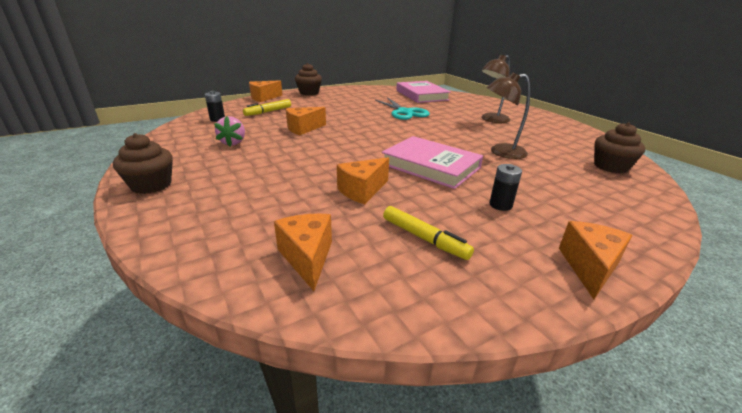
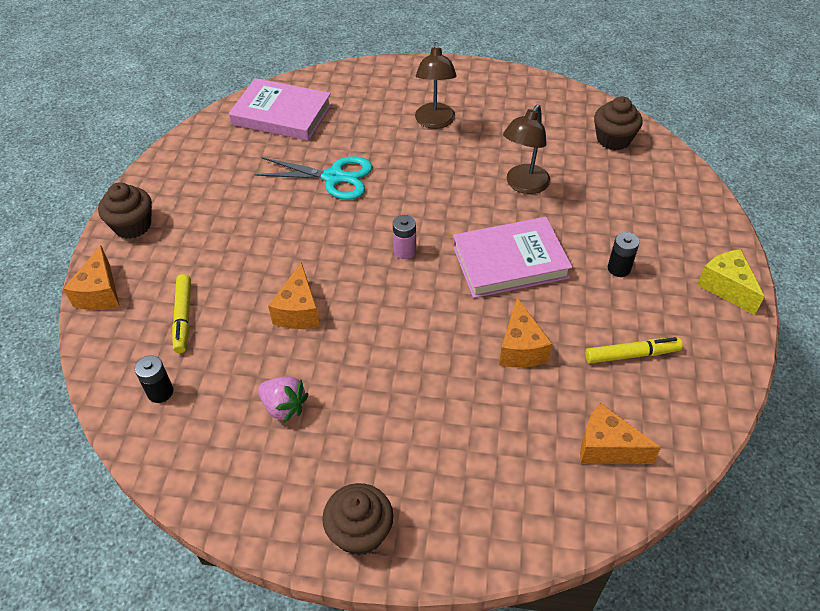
camera: 50 degrees left, 20 degrees up
orange cheese [559,221,633,299] -> yellow cheese [697,249,765,315]
none -> pink battery [393,215,416,259]

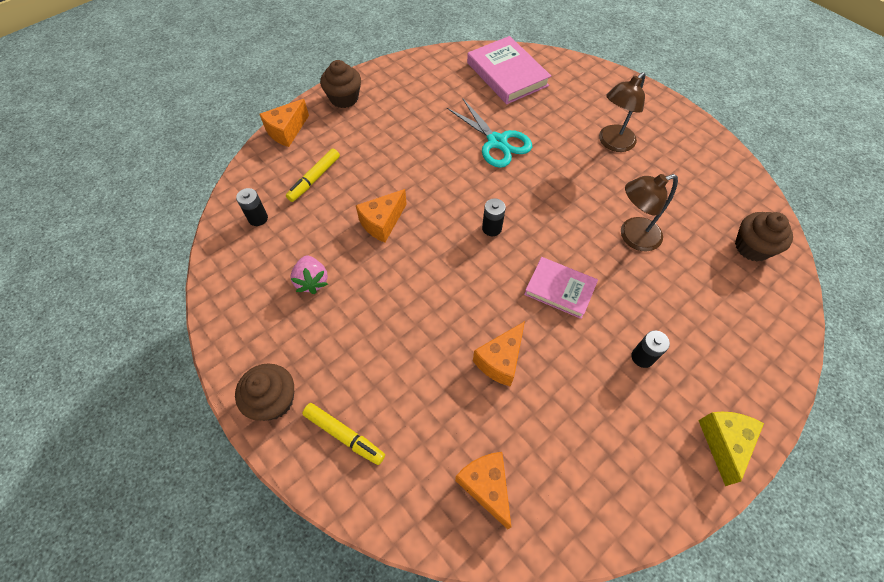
camera: 40 degrees right, 10 degrees up
pink battery [393,215,416,259] -> black battery [482,198,506,236]
pink book [453,217,572,298] -> pink book [524,257,598,319], size x0.65
yellow marker [585,337,683,363] -> yellow marker moved to [302,403,385,465]

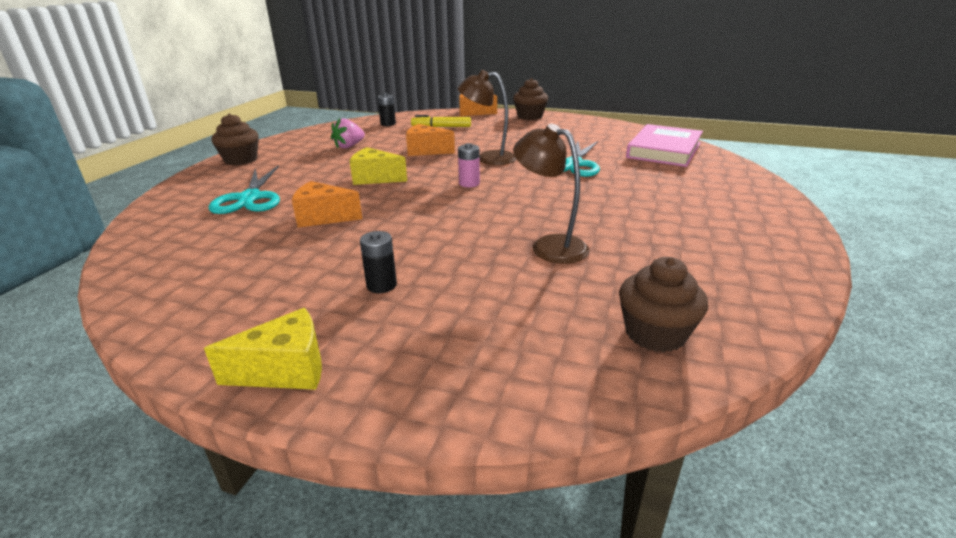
camera: 60 degrees right, 30 degrees down
yellow marker [302,403,385,465] -> none
orange cheese [455,452,511,529] -> none
black battery [482,198,506,236] -> pink battery [458,143,480,187]
pink book [524,257,598,319] -> none
brown lamp [599,72,645,152] -> brown lamp moved to [458,70,516,165]
none -> turquoise scissors [209,165,280,214]
none -> yellow cheese [350,147,407,185]

